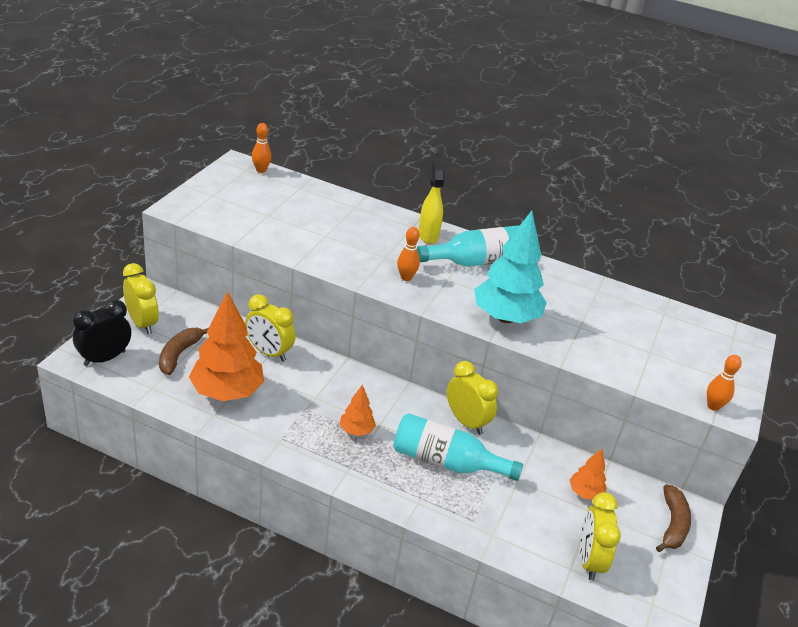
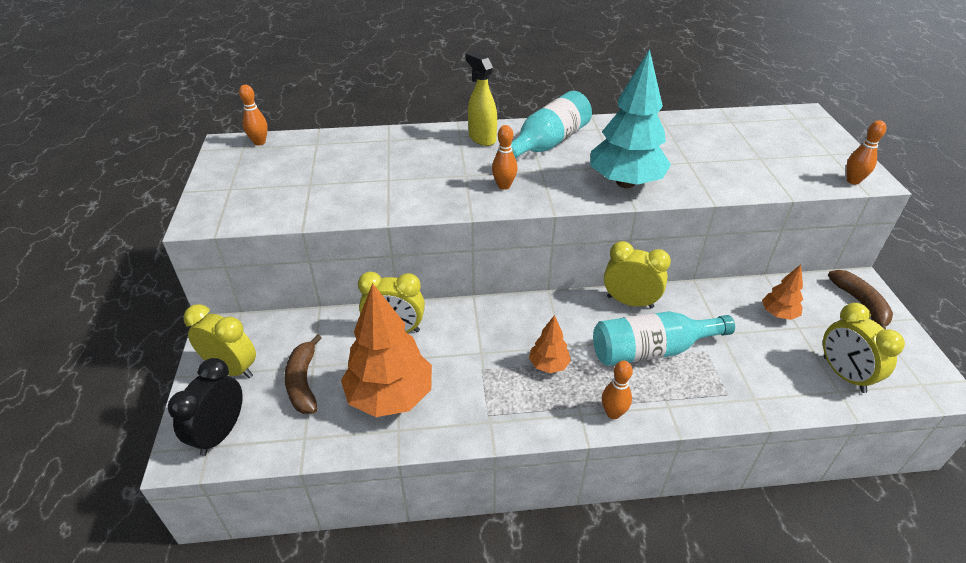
camera: 25 degrees left, 5 degrees up
none -> orange bowling pin [602,361,633,419]

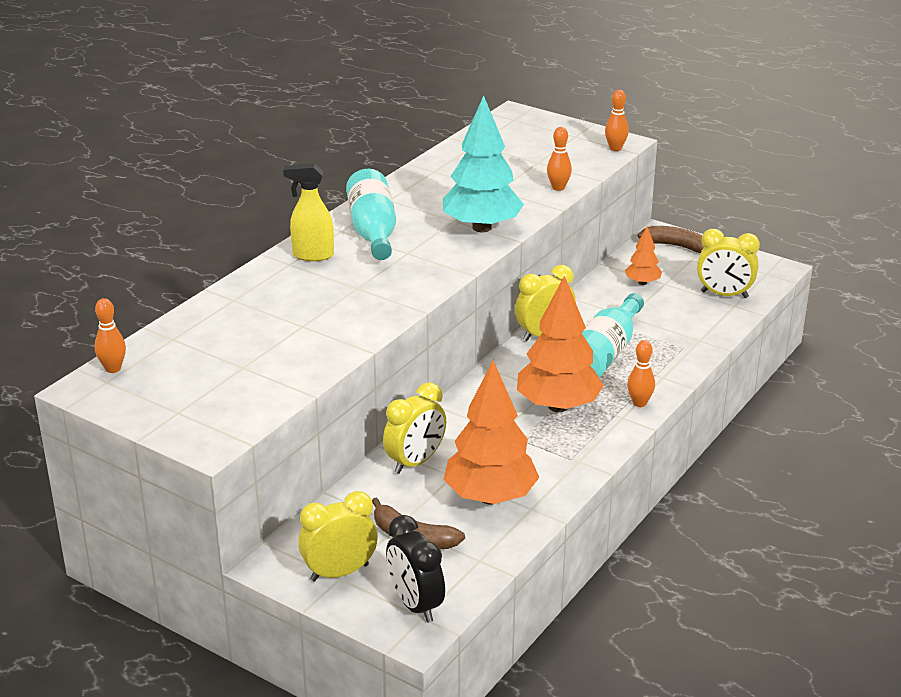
camera: 50 degrees left, 10 degrees down
orange bowling pin [492,125,518,190] -> orange bowling pin moved to [547,127,572,191]
orange tree [529,315,571,373] -> orange tree [517,275,604,412], size x2.06

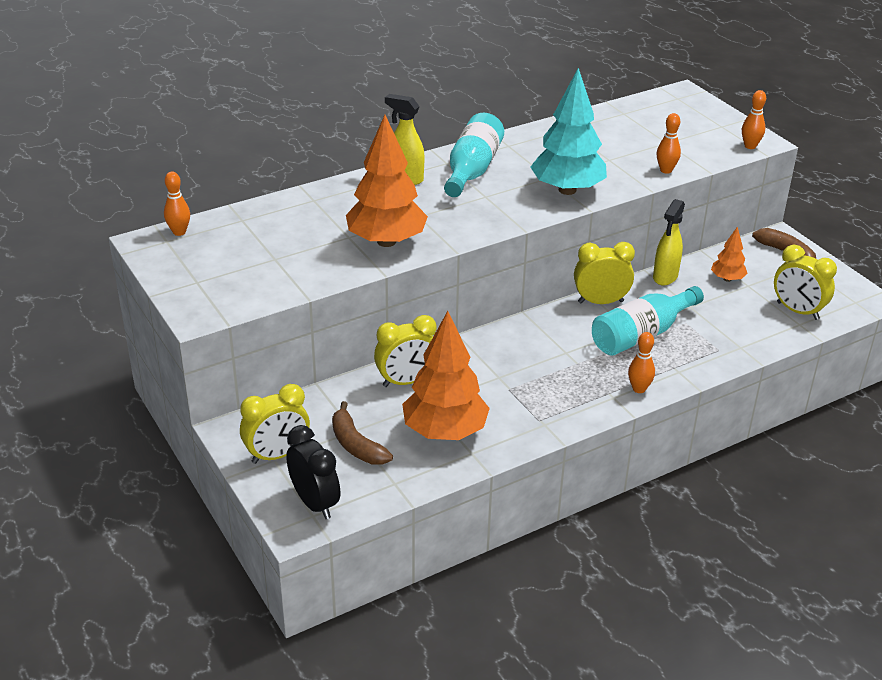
camera: 25 degrees right, 5 degrees up
yellow clock [298,491,378,581] -> yellow clock turned 150 degrees clockwise [240,384,310,464]
black clock [386,515,445,623] -> black clock turned 150 degrees clockwise [286,425,340,519]
orange tree [517,275,604,412] -> orange tree moved to [346,115,428,247]
none -> yellow spray bottle [653,199,685,286]

